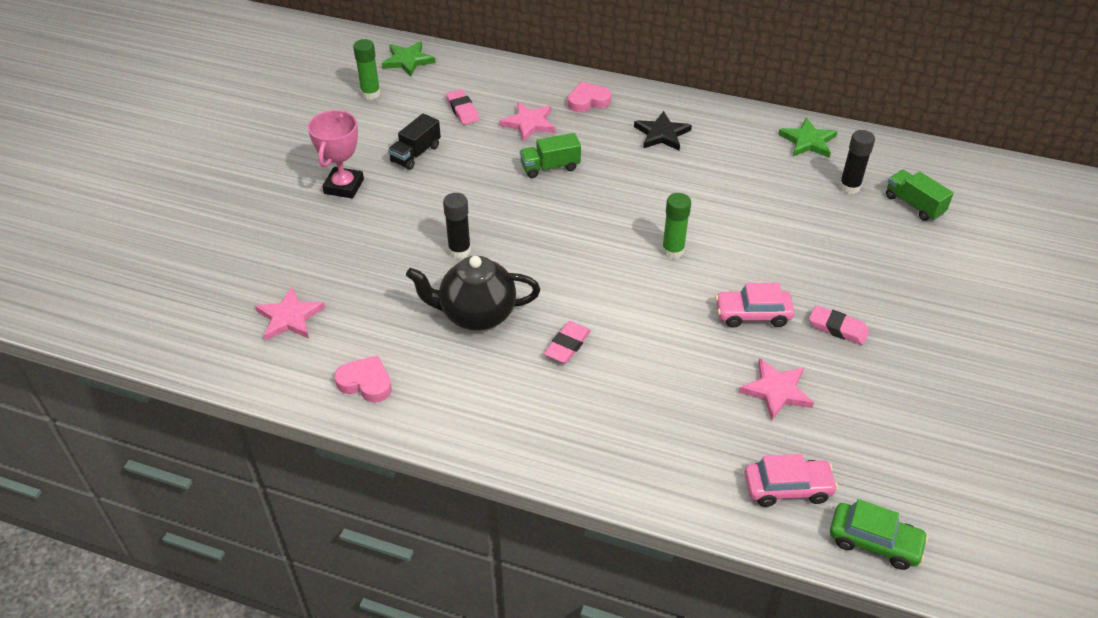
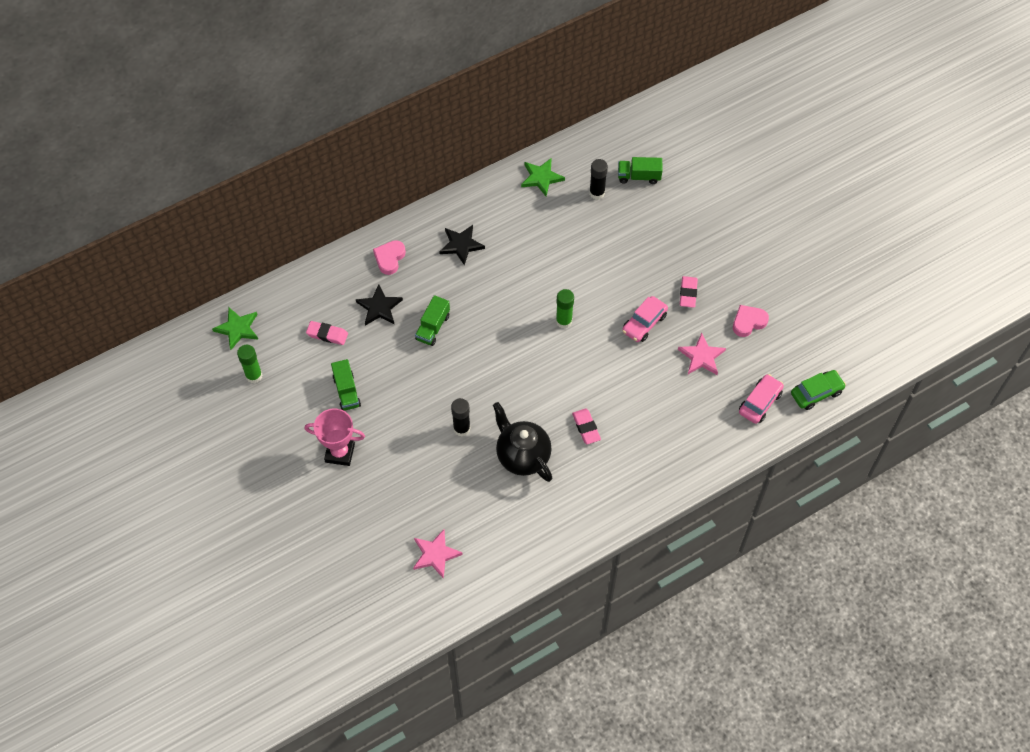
camera: 50 degrees left, 15 degrees up
pink trophy [308,110,364,199] -> pink trophy turned 45 degrees counterclockwise [305,409,365,466]
pink heart [334,355,392,402] -> pink heart moved to [733,305,769,337]
black truck [388,113,441,170] -> green truck [331,359,361,411]
black teapot [406,256,540,331] -> black teapot turned 105 degrees clockwise [493,402,552,482]
pink star [499,102,556,142] -> black star [356,284,403,326]
pink eraser [809,305,869,345] -> pink eraser turned 60 degrees counterclockwise [680,276,698,308]

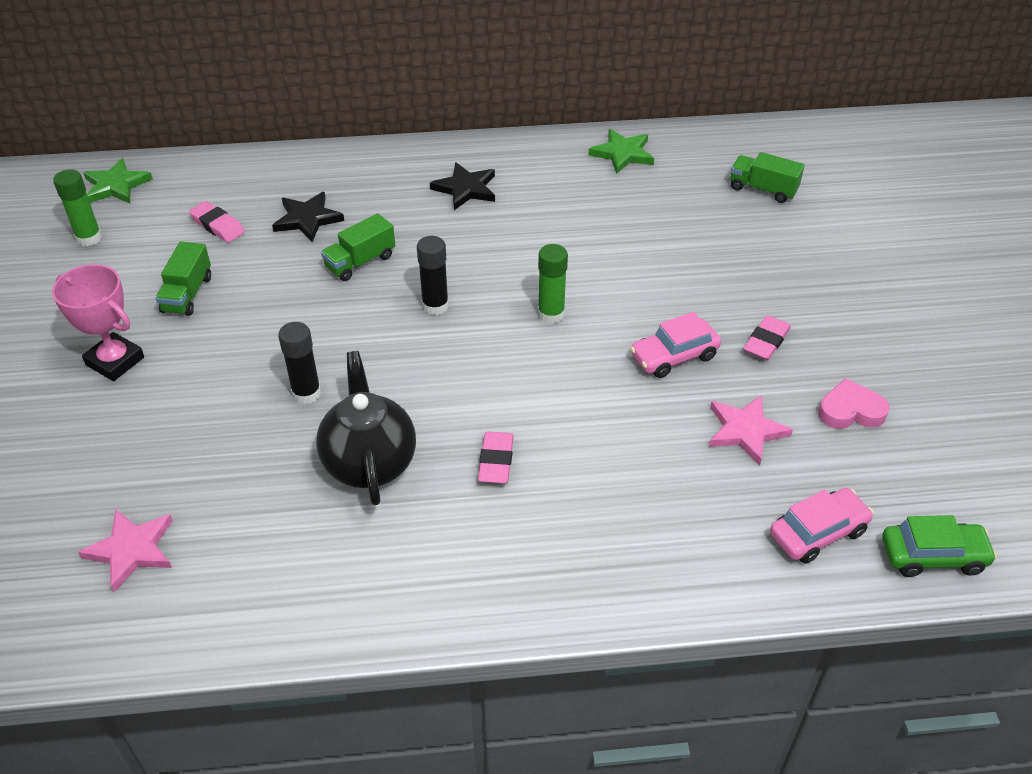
camera: 25 degrees right, 15 degrees down
pink heart [373,240,406,275] -> none
black glue stick [589,159,608,200] -> black glue stick moved to [417,236,449,315]

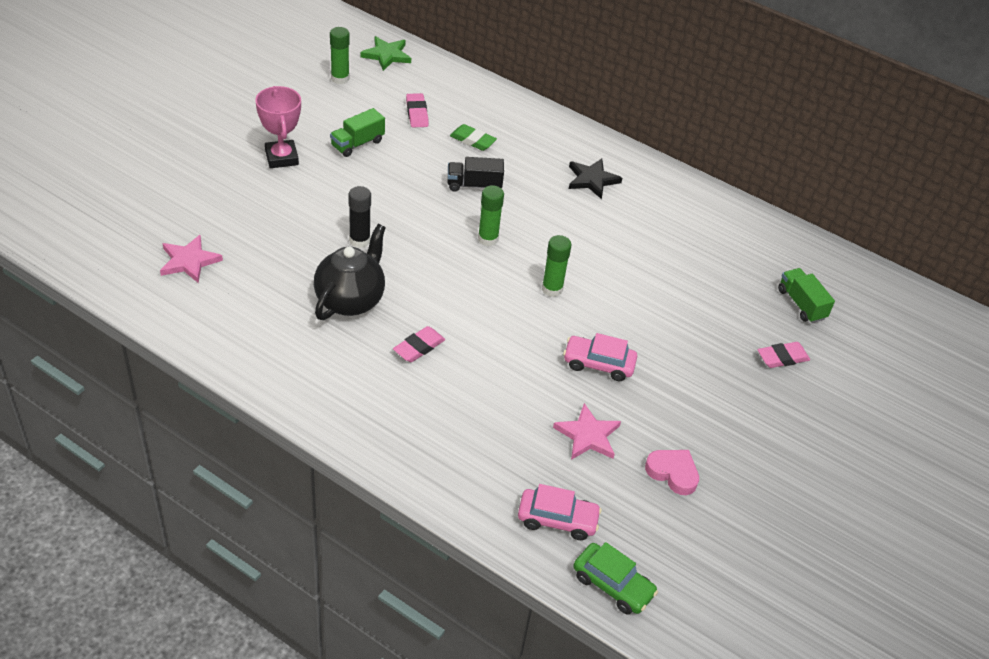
camera: 35 degrees right, 0 degrees up
black star [272,192,344,242] -> green eraser [450,124,497,151]
green truck [321,213,395,281] -> black truck [448,157,504,192]
black glue stick [417,236,449,315] -> green glue stick [478,185,504,246]
green star [589,129,654,174] -> none
pink eraser [743,315,791,360] -> pink eraser moved to [758,342,810,368]

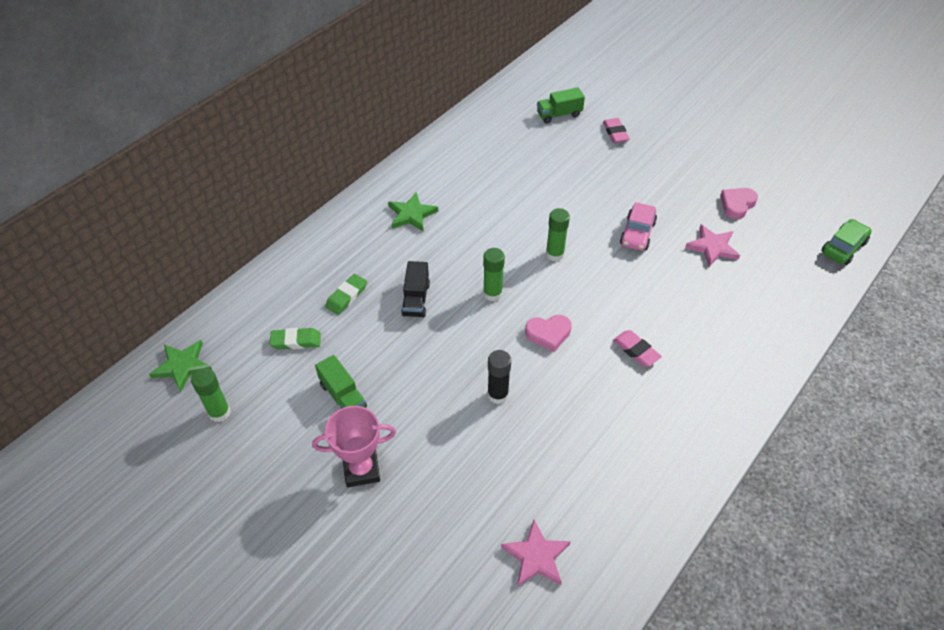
camera: 80 degrees left, 5 degrees up
black teapot [314,224,386,320] -> none
pink eraser [406,93,429,127] -> green eraser [270,328,321,350]
pink car [518,484,602,540] -> none
black star [569,158,622,199] -> green star [388,192,438,232]
none -> pink heart [525,315,572,352]

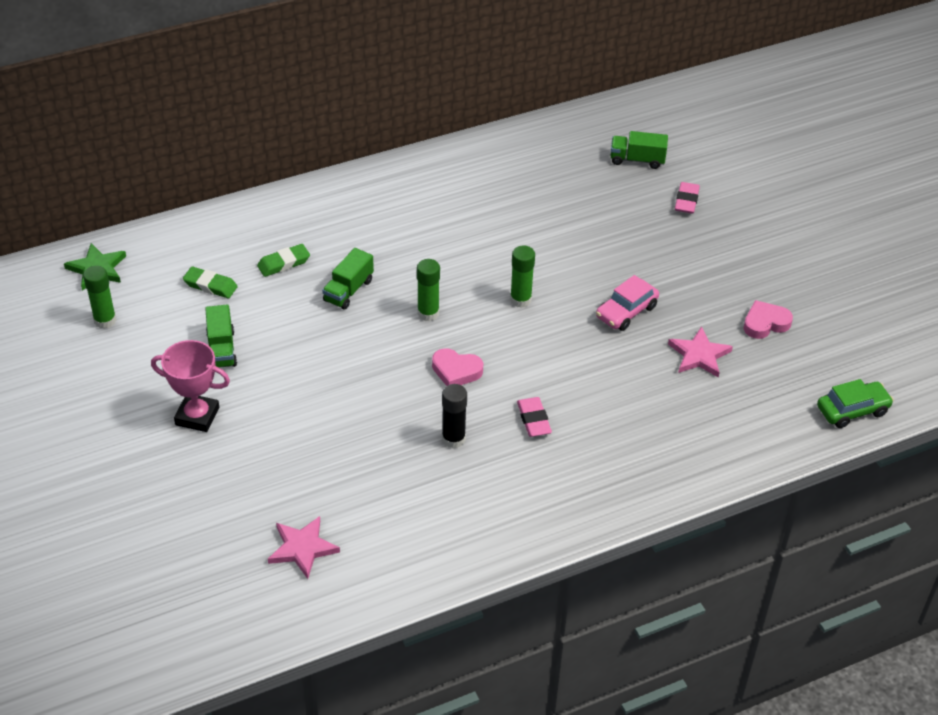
camera: 25 degrees right, 5 degrees down
green star [388,192,438,232] -> none
black truck [401,261,430,318] -> green truck [322,248,374,310]
black glue stick [487,350,511,404] -> black glue stick moved to [442,384,467,448]

